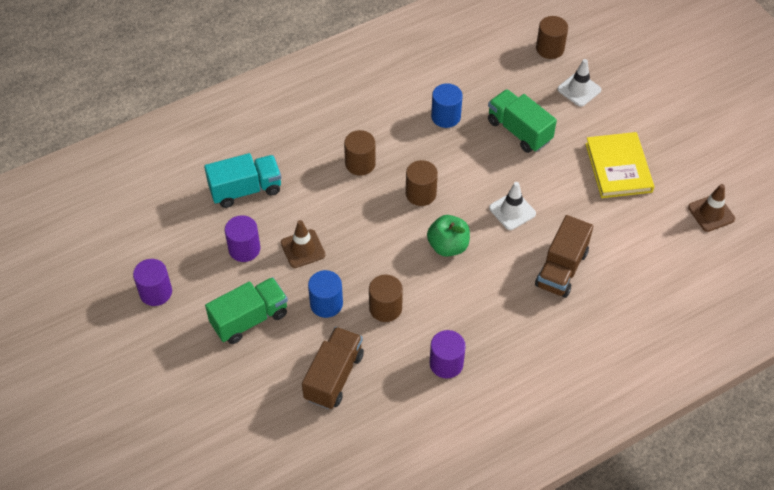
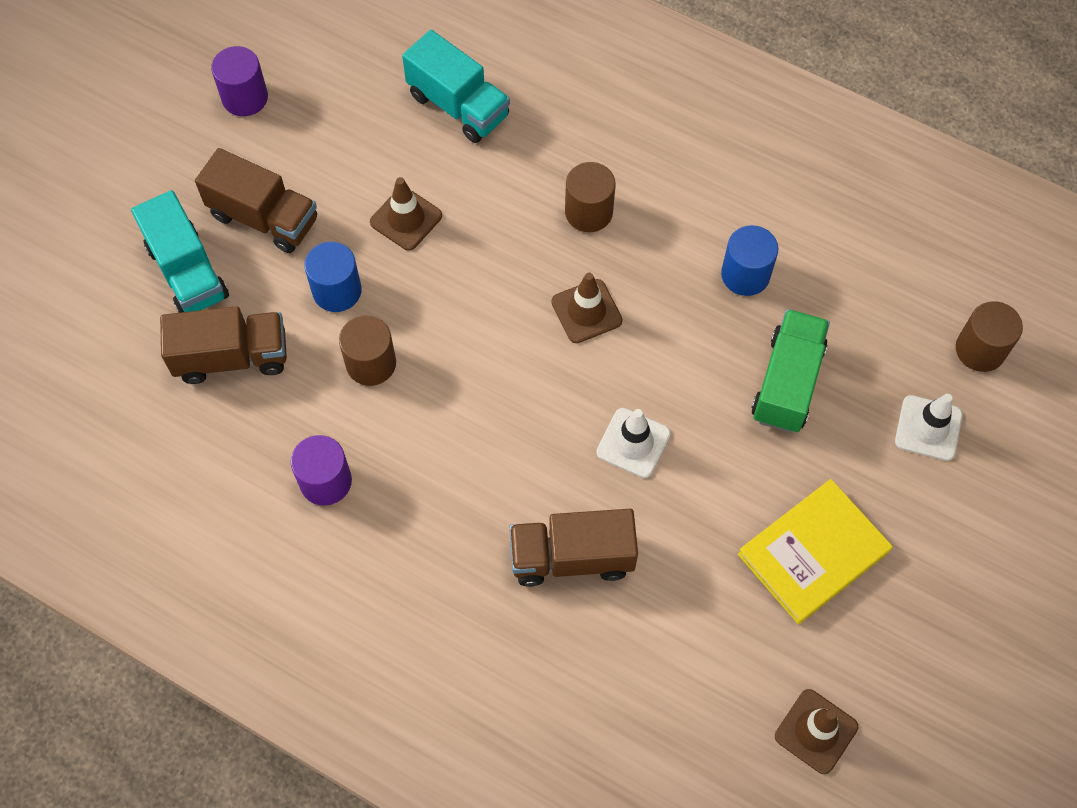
camera: 60 degrees right, 10 degrees up
green truck [205,277,288,344] -> brown truck [195,148,317,253]
purple cylinder [225,215,260,262] -> none
brown cylinder [406,160,438,206] -> brown traffic cone [551,273,623,343]
green apple [427,215,470,257] -> none
none -> turquoise truck [131,190,229,313]

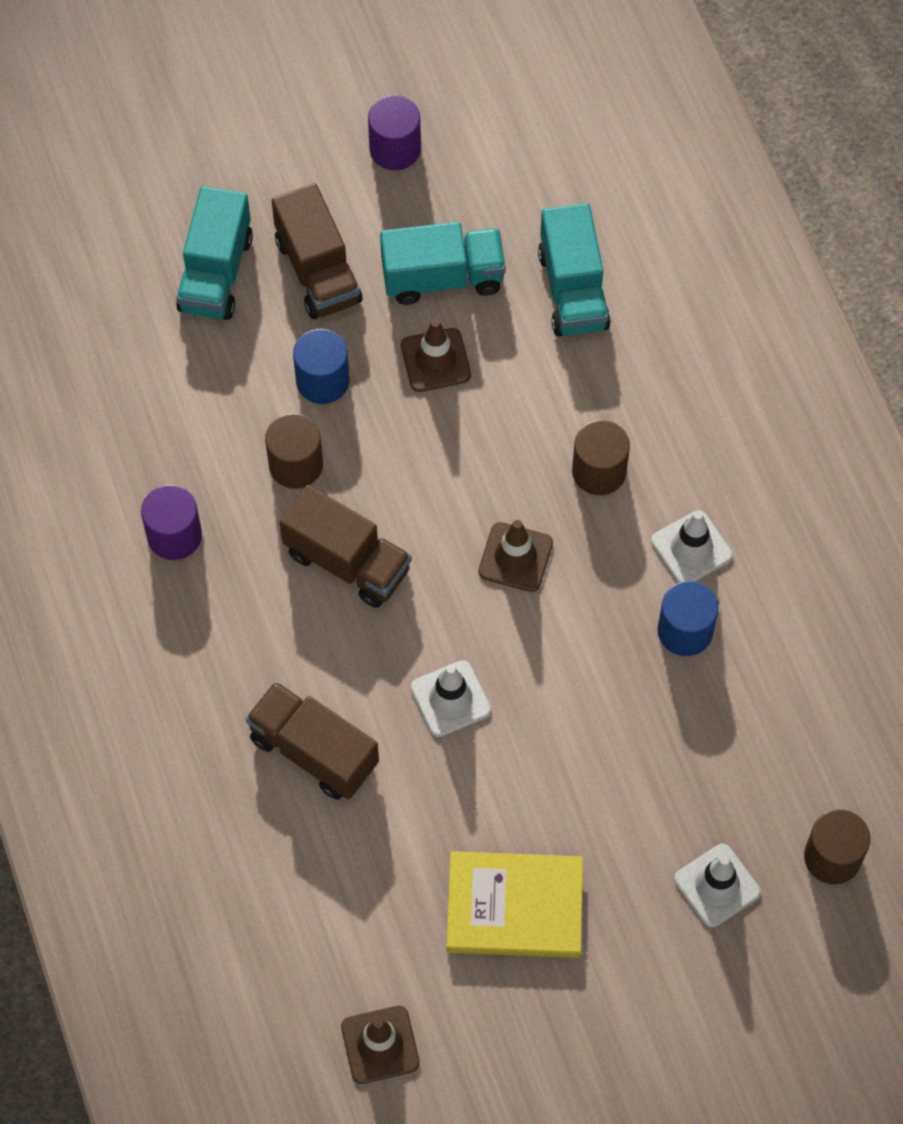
camera: 40 degrees right, 0 degrees up
brown truck [160,306,287,384] -> brown truck moved to [279,485,412,608]
green truck [751,309,830,433] -> none
none -> turquoise truck [380,222,506,305]
none -> white traffic cone [651,511,733,583]

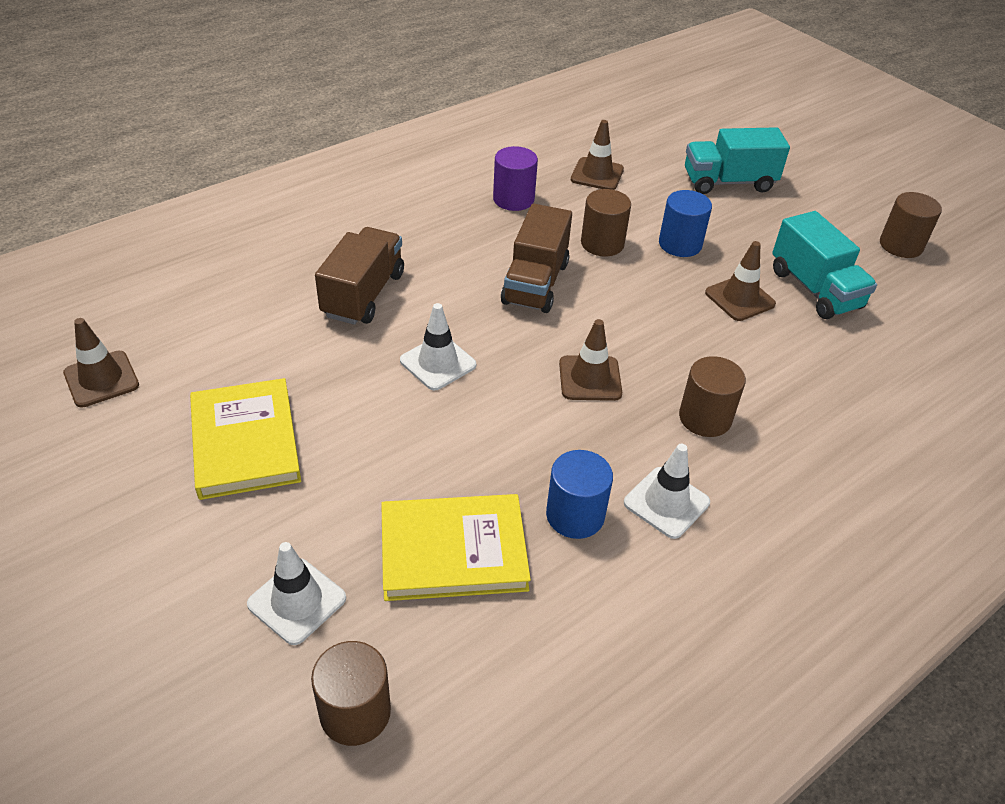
camera: 70 degrees right, 20 degrees down
brown truck [272,183,362,319] -> none
purple cylinder [368,95,421,170] -> brown cylinder [880,192,942,258]
turquoise truck [538,203,611,336] -> none
none -> yellow book [381,494,531,601]
none -> brown traffic cone [571,120,624,190]

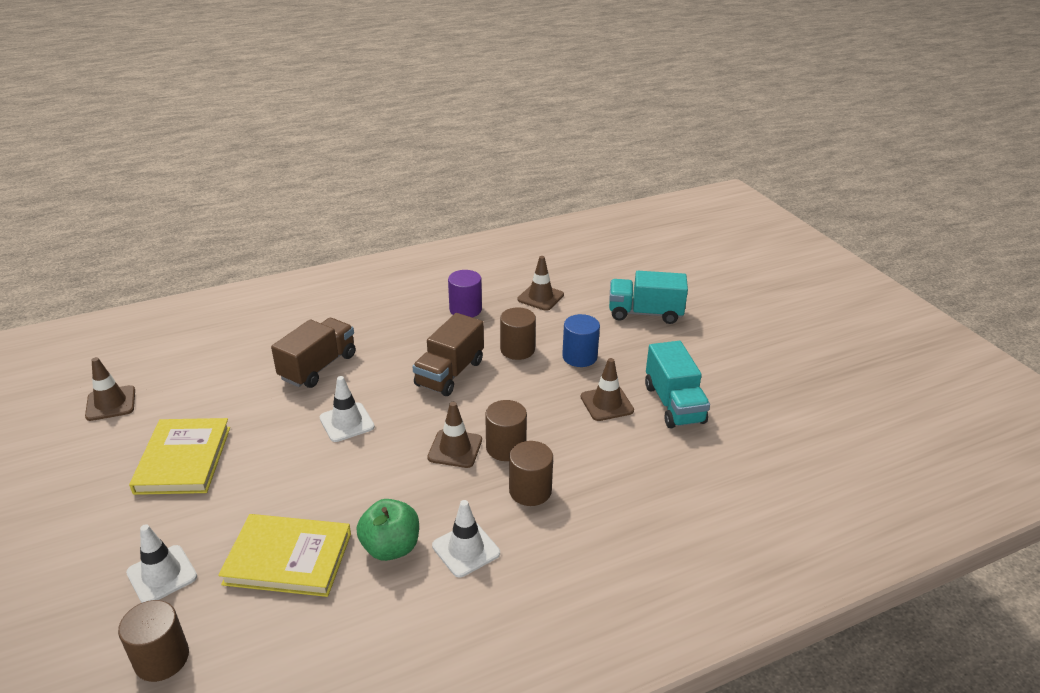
camera: 15 degrees right, 10 degrees down
blue cylinder [546,450,613,539] -> green apple [356,499,419,561]
brown cylinder [880,192,942,258] -> brown cylinder moved to [485,400,527,461]

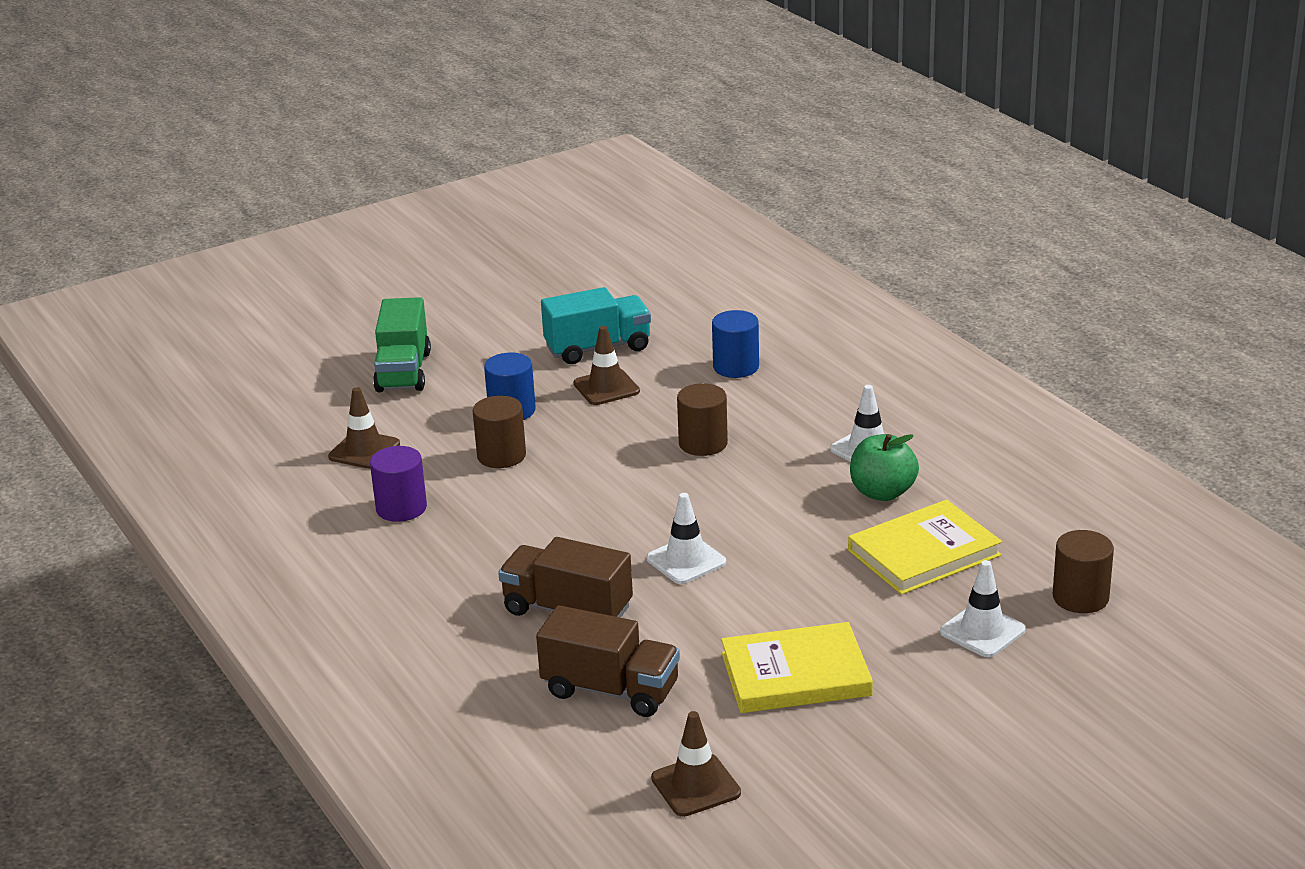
camera: 95 degrees left, 5 degrees down
yellow book [218,514,351,597] -> yellow book turned 60 degrees clockwise [848,499,1002,595]
brown truck [412,313,484,396] -> brown truck moved to [536,605,680,717]
brown traffic cone [427,402,482,468] -> none
brown cylinder [509,441,553,506] -> none
turquoise truck [609,271,688,324] -> green truck [373,297,431,392]
none -> blue cylinder [712,310,759,378]

